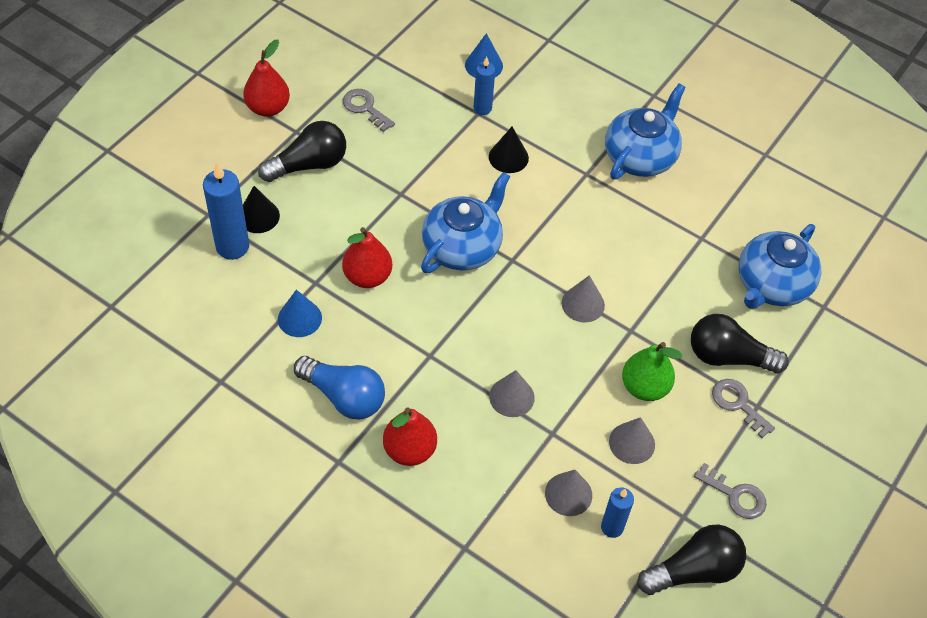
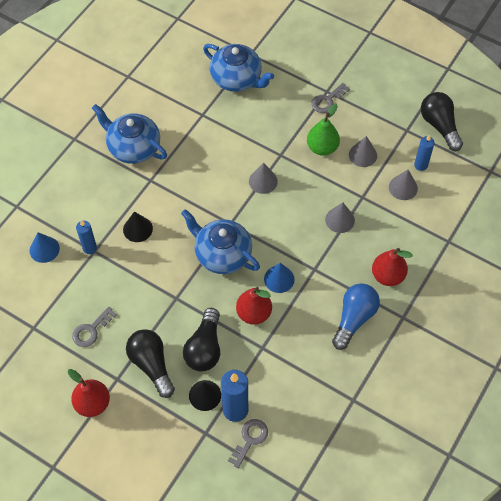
camera: 90 degrees left, 5 degrees up
blue cone [278,290,322,337] -> blue cone moved to [264,263,295,293]
black light bulb [691,314,789,373] -> black light bulb moved to [183,308,220,371]
grey key [694,463,767,519] -> grey key moved to [228,419,268,468]

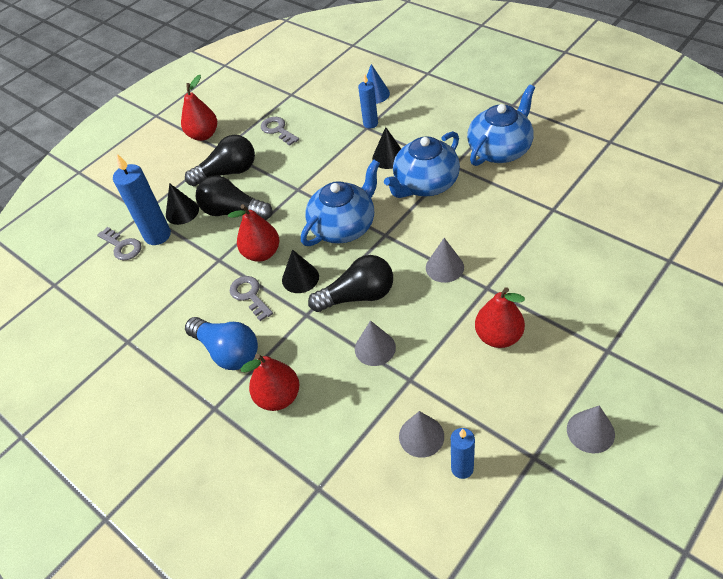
camera: 105 degrees right, 10 degrees down
blue teapot [203,44,274,92] -> blue teapot moved to [384,131,460,198]
blue cone [264,263,295,293] -> black cone [282,249,319,293]
green pear [307,104,340,156] -> red pear [475,287,525,348]
grey key [311,83,350,113] -> grey key moved to [230,276,273,321]
grey cone [349,136,377,167] -> grey cone moved to [567,406,615,453]
black light bulb [421,92,463,151] -> black light bulb moved to [308,255,393,312]

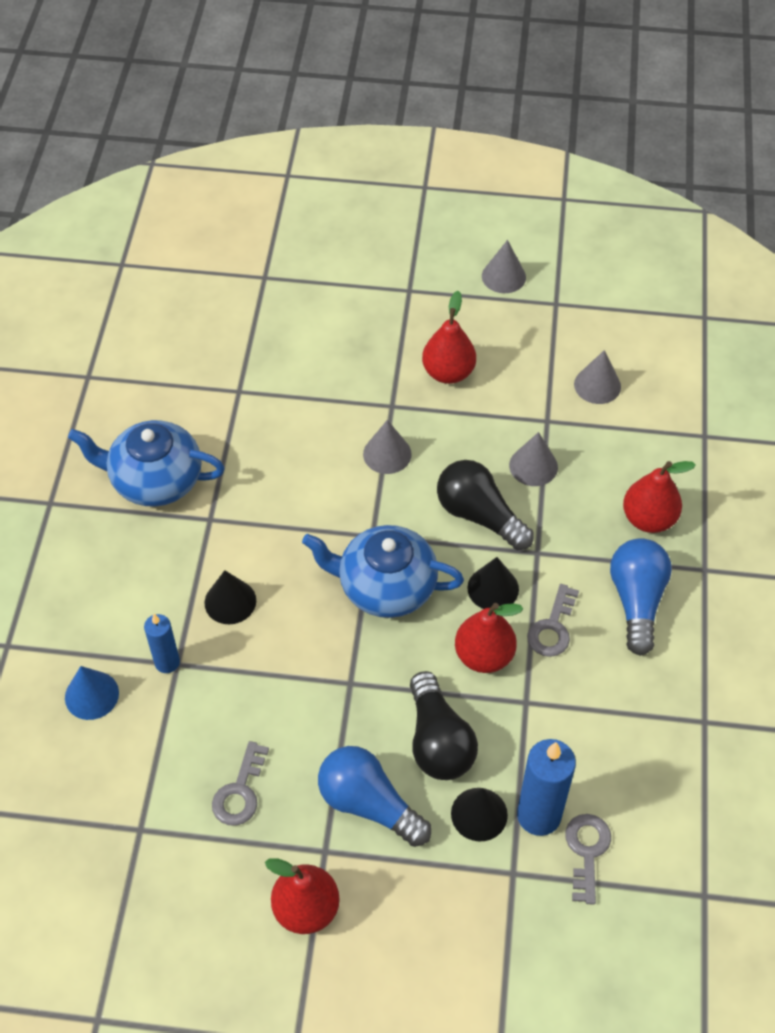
camera: 130 degrees left, 5 degrees up
black light bulb [185,135,255,186] -> blue light bulb [318,746,431,847]
blue teapot [384,131,460,198] -> none
blue candle [451,428,475,479] -> none

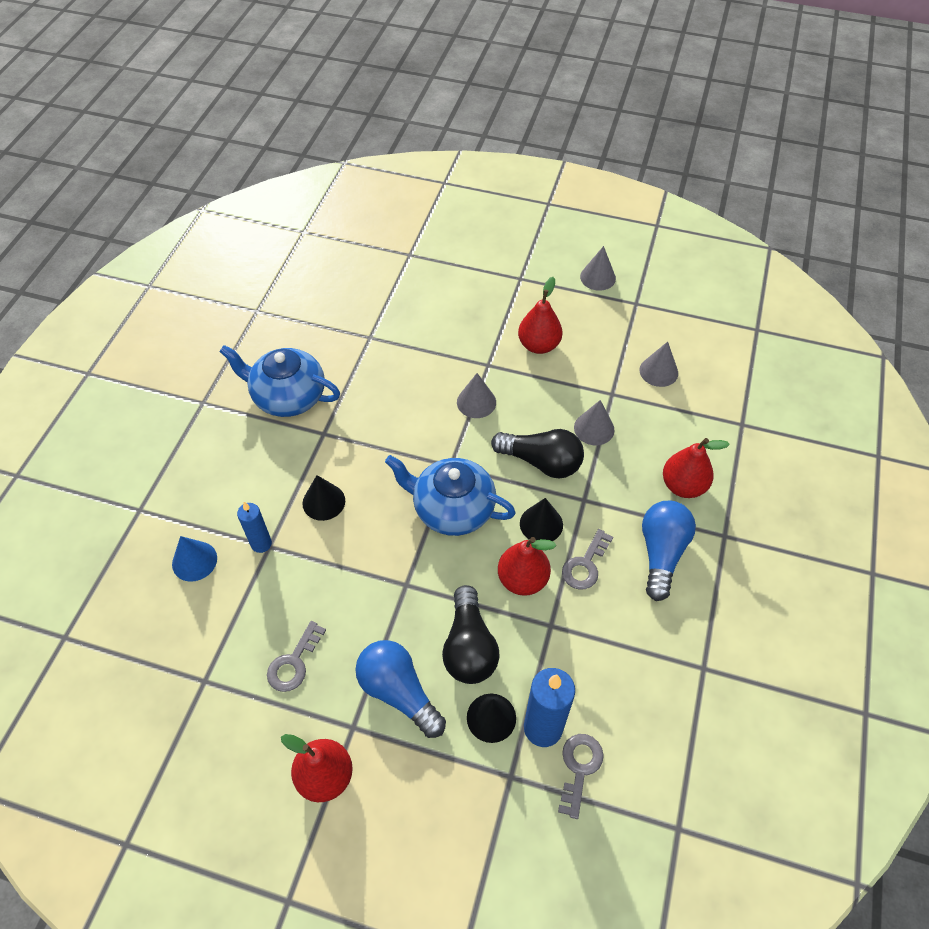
camera: 10 degrees right, 0 degrees up
black light bulb [437,460,534,550] -> black light bulb turned 150 degrees clockwise [491,429,584,478]

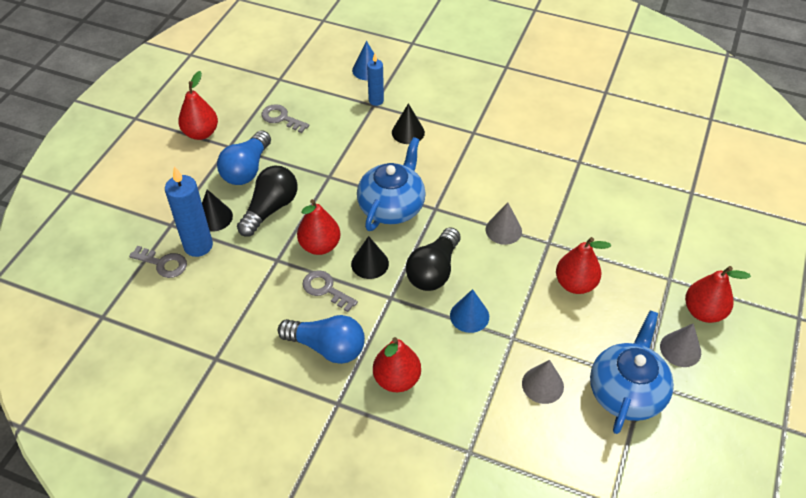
camera: 95 degrees right, 5 degrees down
blue teapot [219,345,340,417] -> blue teapot moved to [590,311,674,434]
blue light bulb [355,640,446,738] -> blue light bulb turned 150 degrees clockwise [217,130,271,185]
black light bulb [442,585,500,684] -> black light bulb turned 120 degrees clockwise [237,166,298,237]
grey cone [574,400,615,445] -> blue cone [450,289,489,333]
none -> red pear [685,266,751,323]

